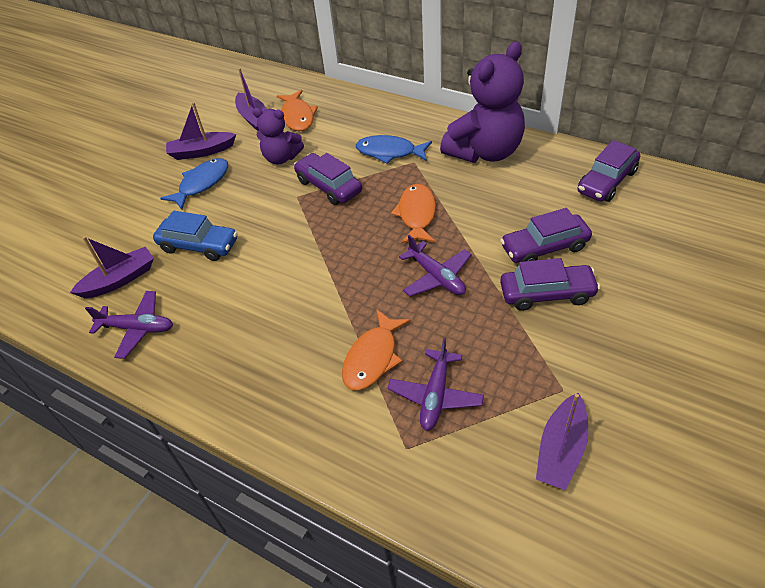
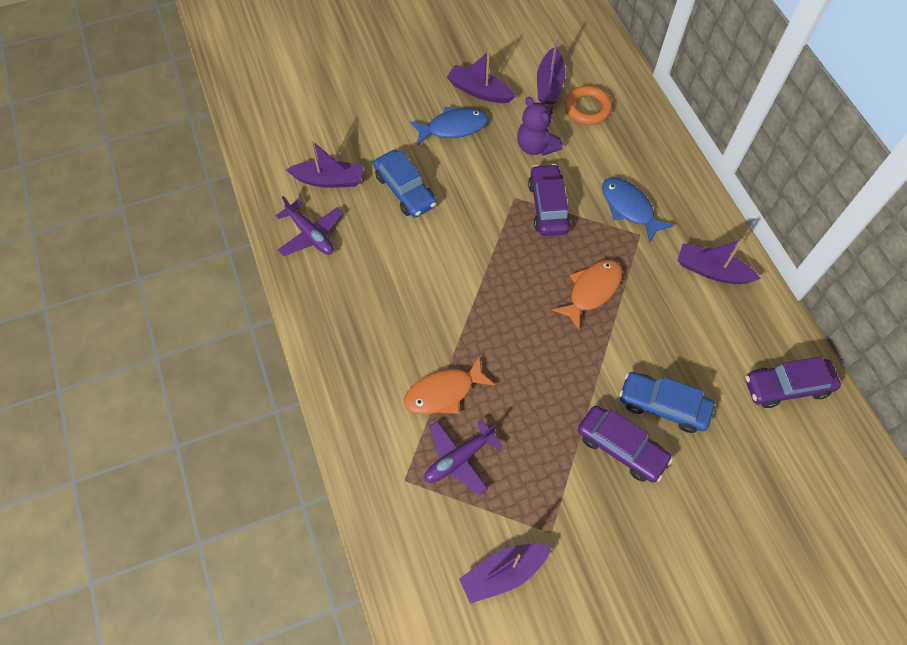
camera: 35 degrees right, 15 degrees up
orange fish [277,90,318,131] -> orange ring [565,86,612,125]
purple plane [399,235,472,296] -> none
purple teddy bear [440,41,525,163] -> purple boat [677,239,761,284]
purple car [500,208,592,263] -> blue car [619,372,714,433]

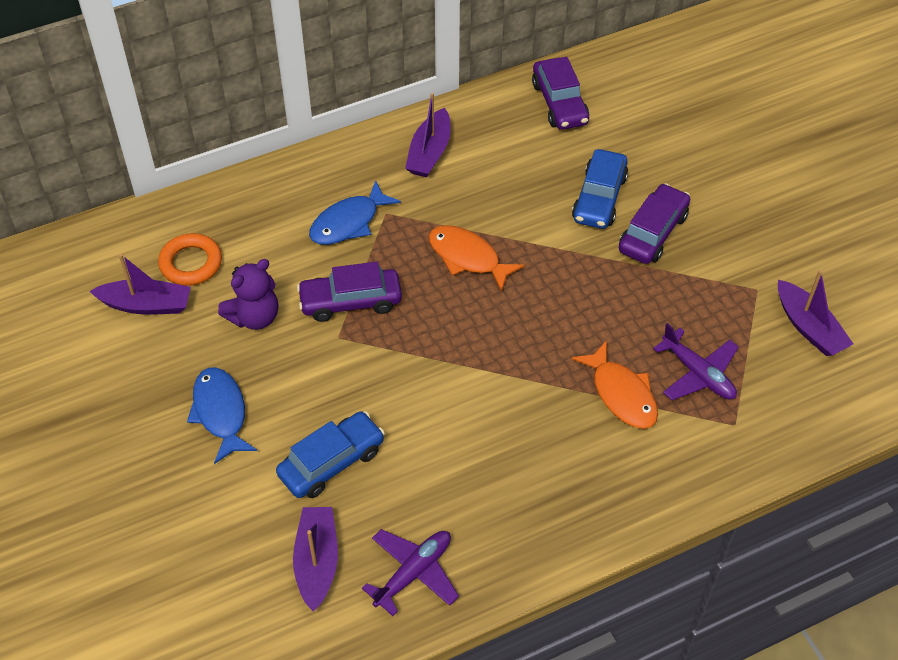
camera: 95 degrees left, 10 degrees down
purple boat [446,51,516,103] -> none

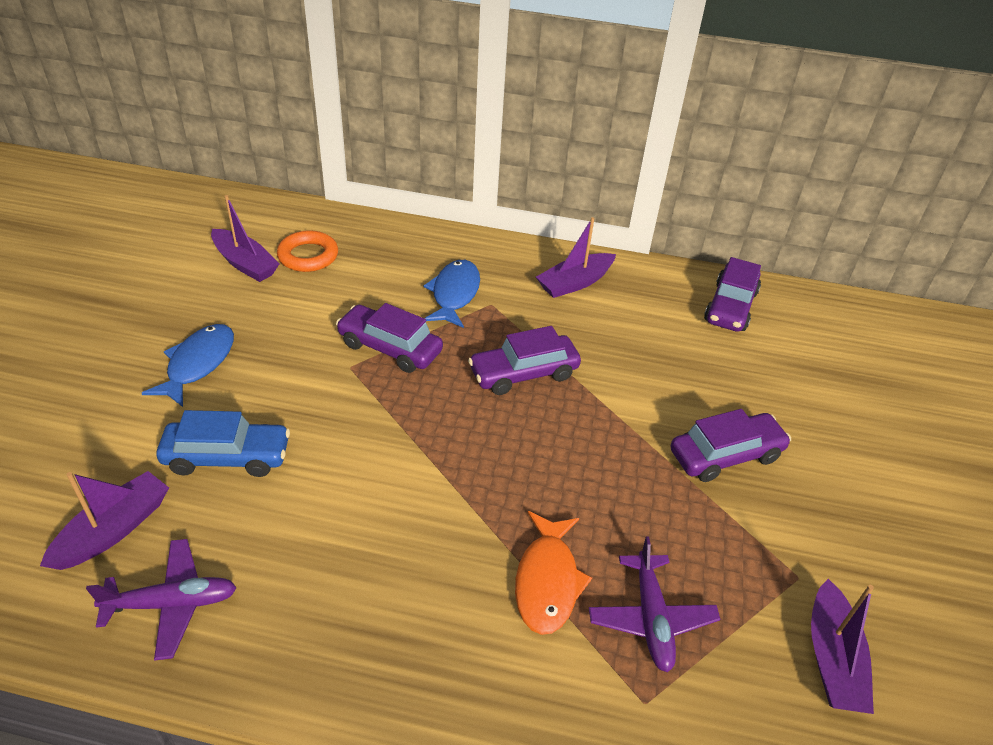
camera: 35 degrees right, 10 degrees down
purple teddy bear [218,259,279,330] -> none
blue fish [309,180,401,245] -> blue fish turned 105 degrees clockwise [423,260,480,328]
orange fish [429,225,525,292] -> purple car [468,326,581,395]
blue car [572,149,628,229] -> none

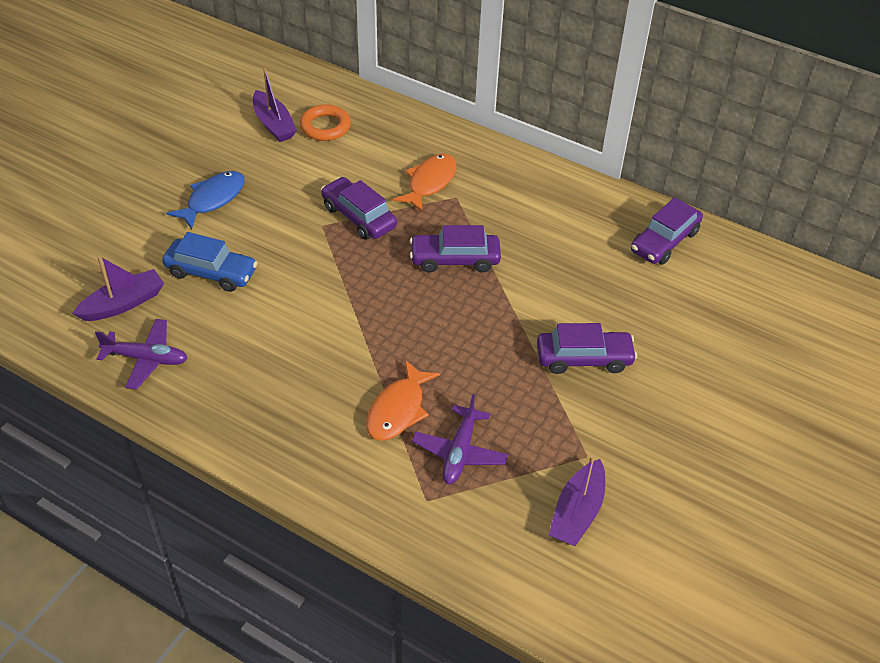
camera: 20 degrees right, 5 degrees up
blue fish [423,260,480,328] -> orange fish [393,154,457,213]
purple boat [536,217,616,298] -> none

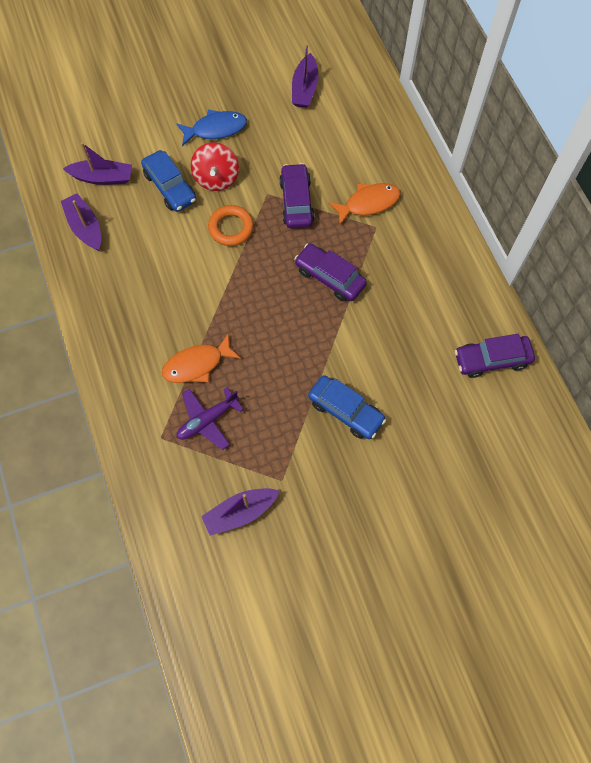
camera: 40 degrees right, 20 degrees up
purple plane [95,319,188,390] -> purple boat [61,193,101,251]
orange ring [300,104,351,141] -> orange ring moved to [208,205,254,246]
purple car [537,323,637,374] -> blue car [308,375,386,439]
none -> red spinning top [191,142,239,191]

